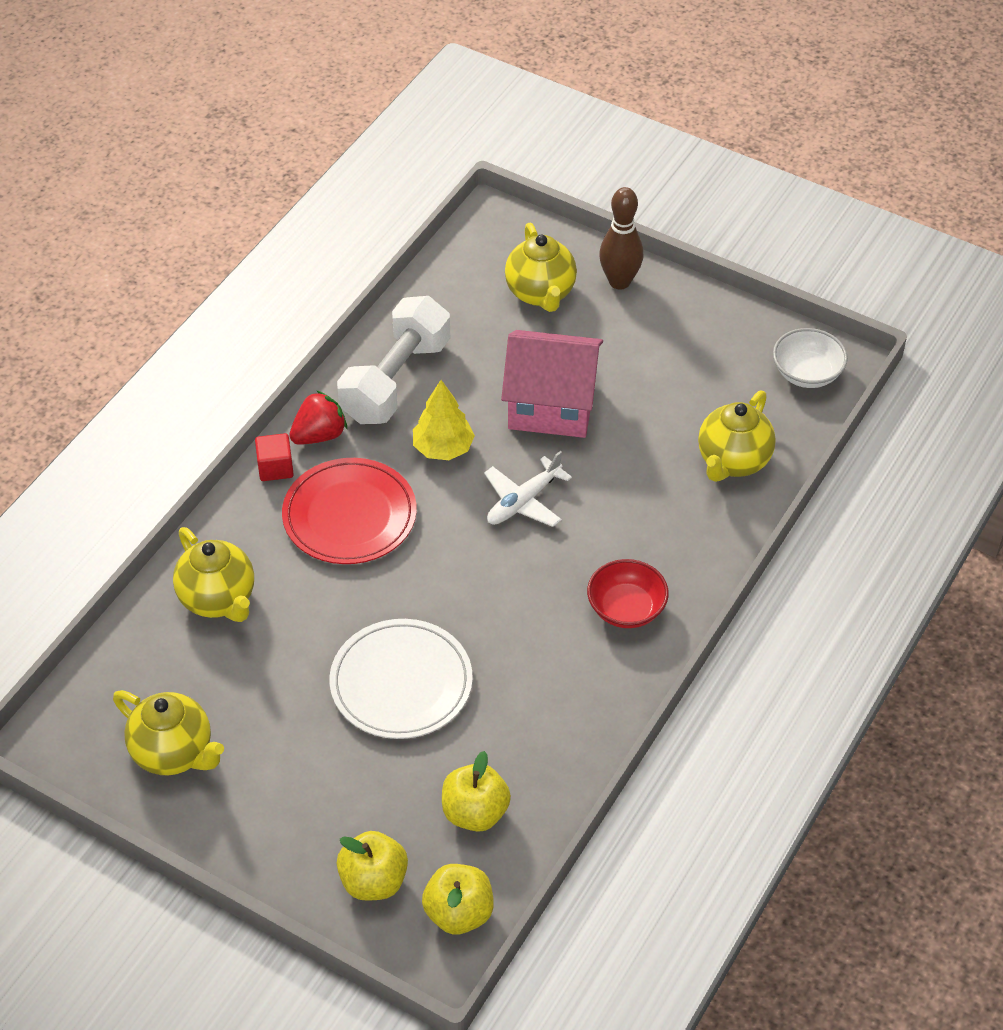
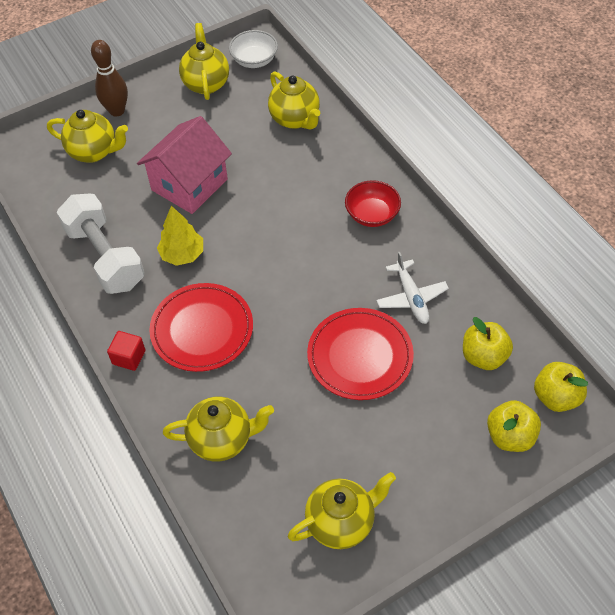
camera: 60 degrees left, 5 degrees up
red strawberry [289,390,347,445] -> none
white plate [330,619,473,739] -> red plate [307,308,414,400]
white plane [484,451,572,527] -> white plane moved to [376,252,449,324]
none -> yellow teapot [179,23,229,100]

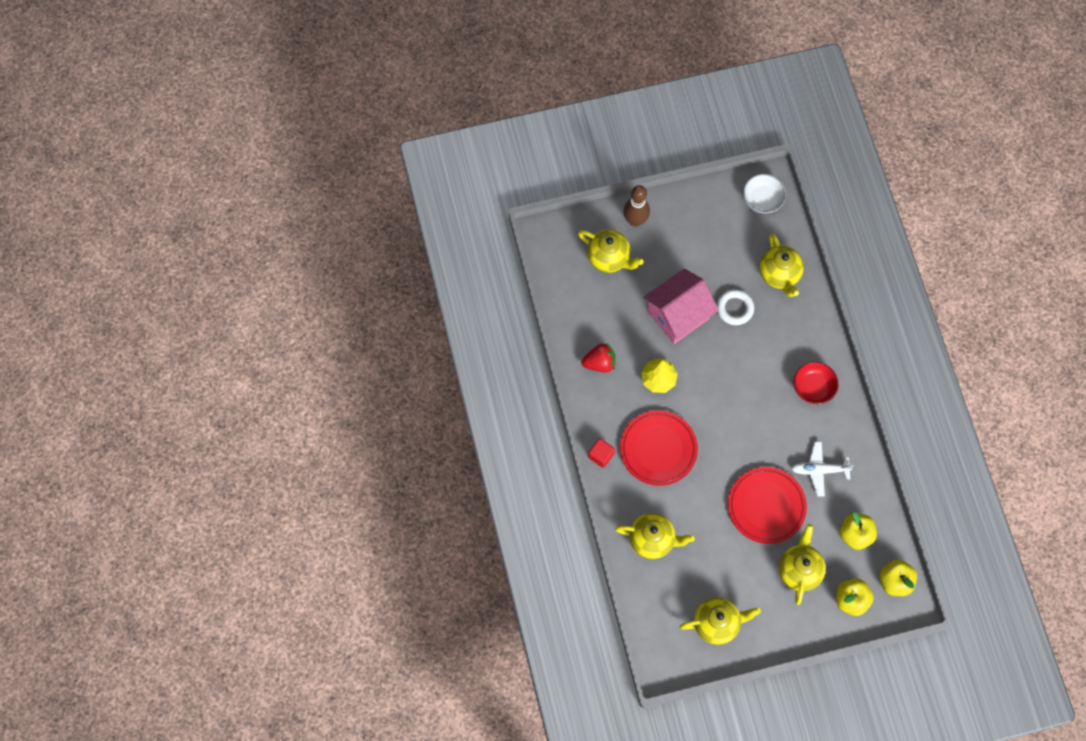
camera: 15 degrees right, 15 degrees up
white dumbbell [57,194,145,294] -> red strawberry [581,343,616,373]
yellow teapot [179,23,229,100] -> yellow teapot moved to [779,524,826,605]
white plane [376,252,449,324] -> white plane turned 90 degrees clockwise [791,442,854,497]
none -> white ring [717,290,754,325]

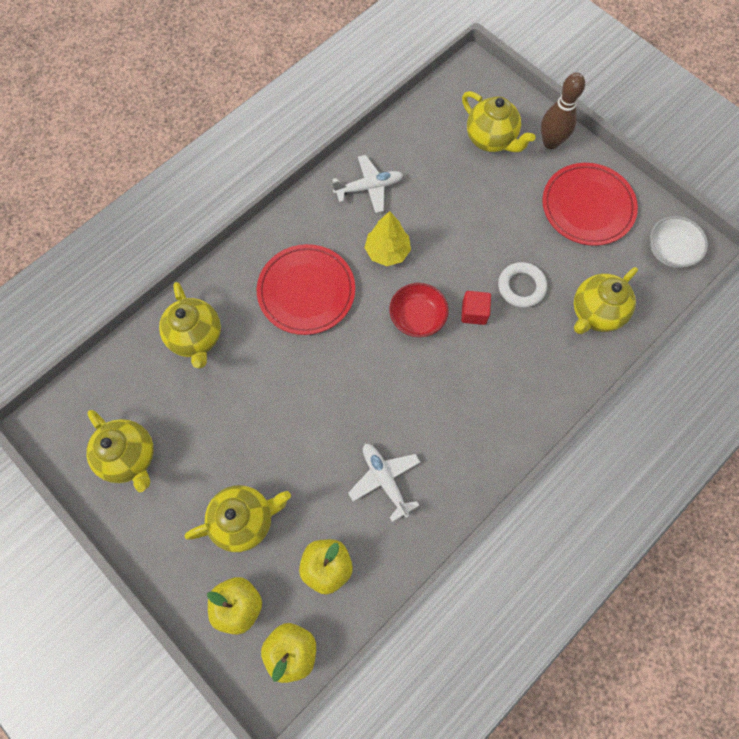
camera: 60 degrees right, 0 degrees up
yellow teapot [578,230,643,273] -> yellow teapot turned 45 degrees counterclockwise [462,91,536,152]
red strawberry [581,343,616,373] -> white plane [332,155,403,213]
red cube [588,438,615,468] -> red cube moved to [461,291,491,325]
pink house [643,268,719,344] -> none
red plate [728,467,807,544] -> red plate moved to [542,163,638,246]
red bowl [794,362,838,404] -> red bowl moved to [389,283,449,337]

